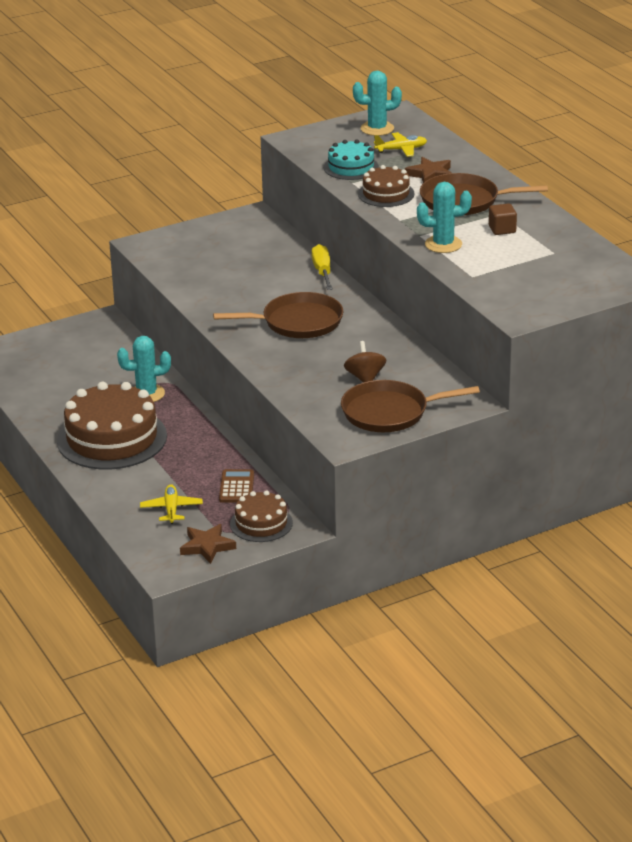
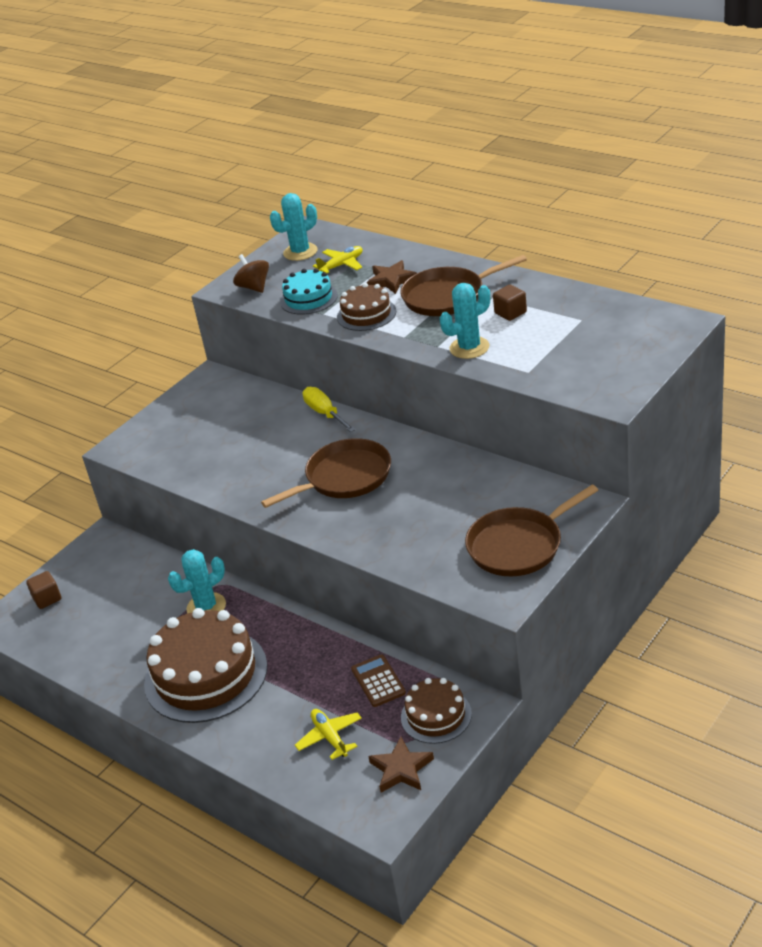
camera: 20 degrees left, 5 degrees up
brown spinning top [344,341,386,383] -> brown spinning top moved to [233,254,269,293]
none -> brown cube [26,571,61,609]

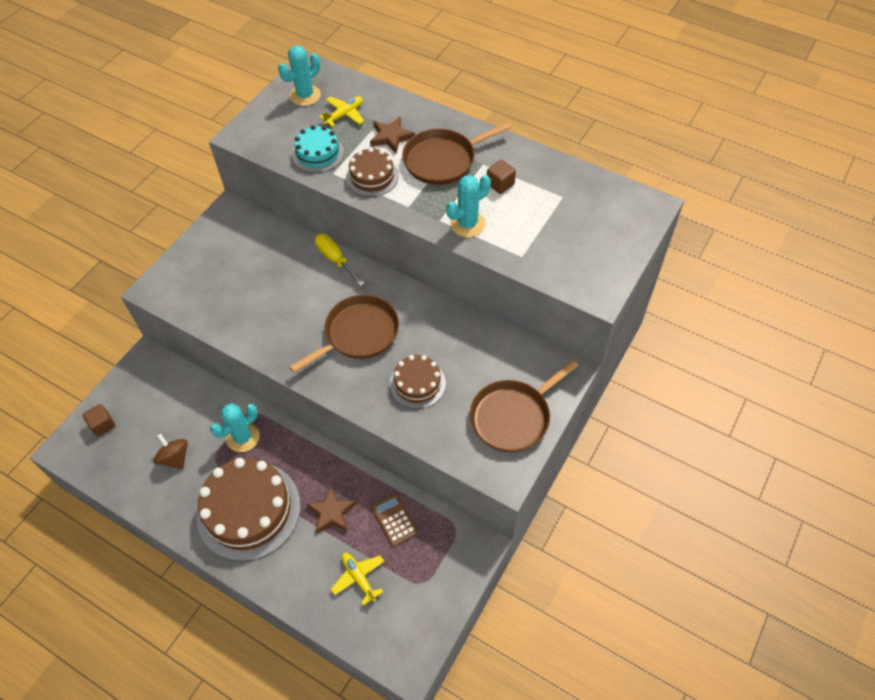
camera: 10 degrees left, 20 degrees up
brown spinning top [233,254,269,293] -> brown spinning top moved to [153,434,188,469]
brown star [368,737,434,793] -> brown star moved to [306,487,356,534]
brown cake [401,678,472,744] -> brown cake moved to [390,355,446,409]

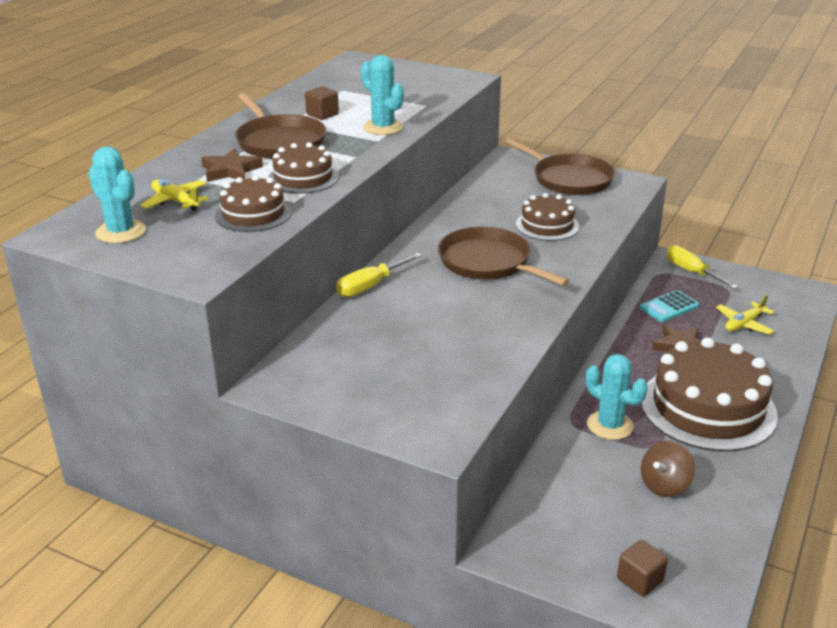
camera: 95 degrees left, 25 degrees down
turquoise cake [292,125,344,173] -> brown cake [215,175,291,232]
brown calculator [371,493,418,546] -> turquoise calculator [640,290,699,322]
none -> yellow screwdriver [666,245,738,289]

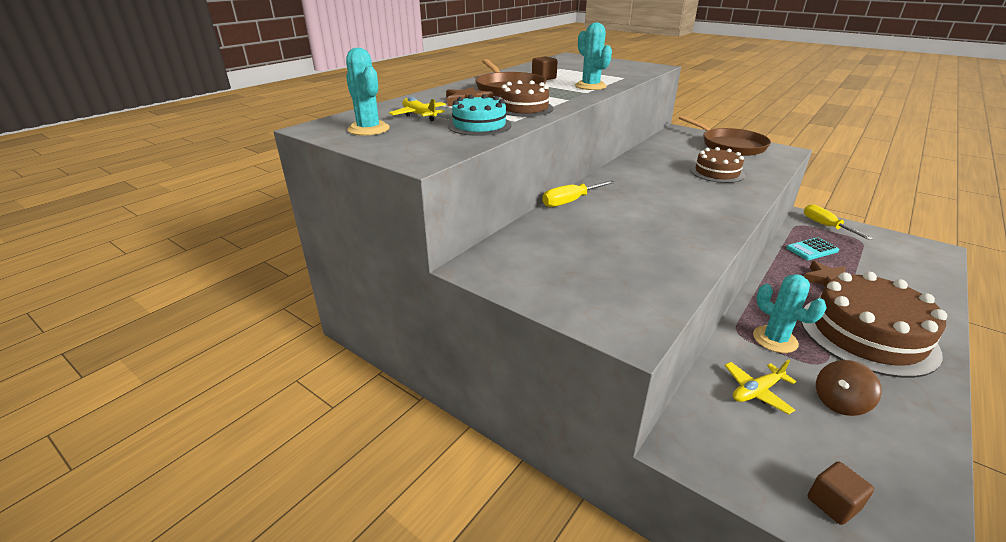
camera: 10 degrees right, 0 degrees up
brown cake [215,175,291,232] -> turquoise cake [448,94,512,136]
brown pan [438,227,570,286] -> none
yellow plane [716,295,775,335] -> yellow plane moved to [724,359,796,414]

